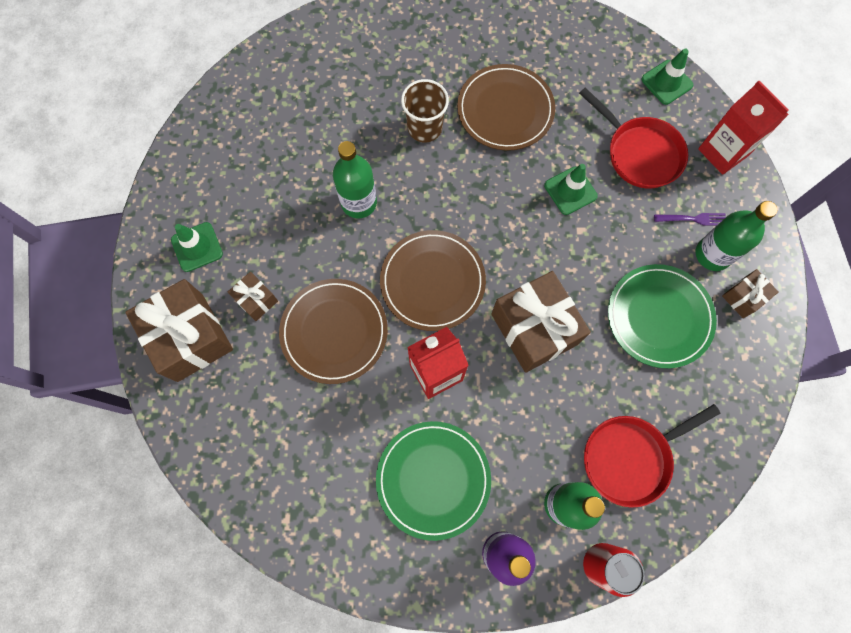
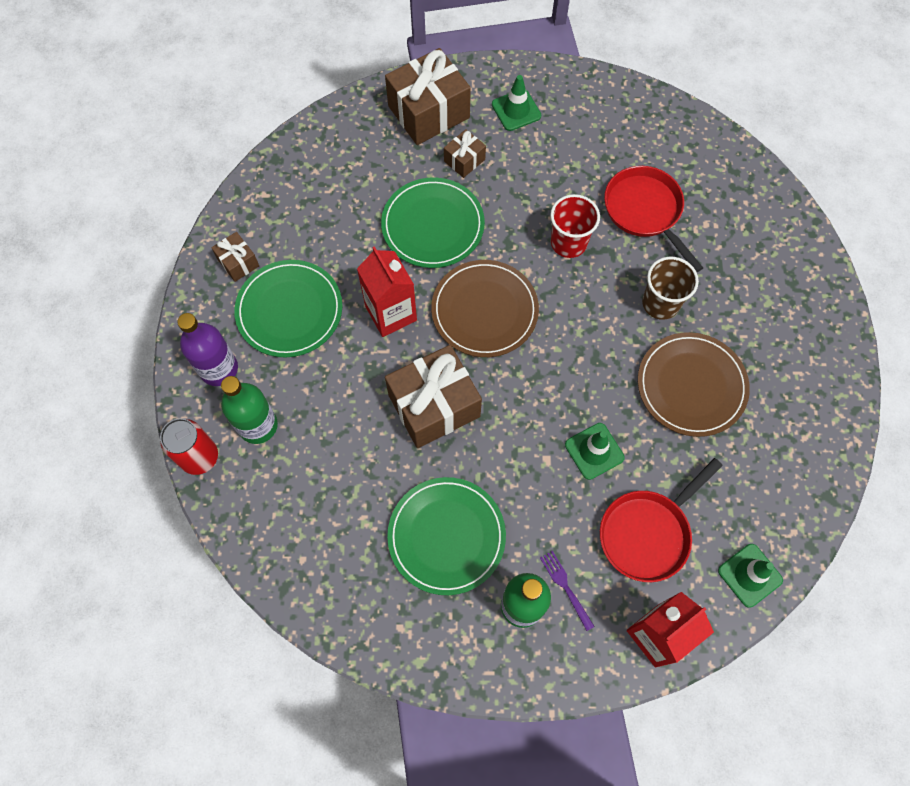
camera: 90 degrees right, 5 degrees down
brown plate [279,279,388,384] -> green plate [381,177,485,268]
green bottle [333,141,377,218] -> red cup [550,194,600,258]
red pan [584,404,720,508] -> red pan moved to [604,166,703,272]
purple fork [654,213,726,226] -> purple fork turned 150 degrees clockwise [540,551,595,631]
brown gift [722,269,779,318] -> brown gift moved to [211,232,259,282]

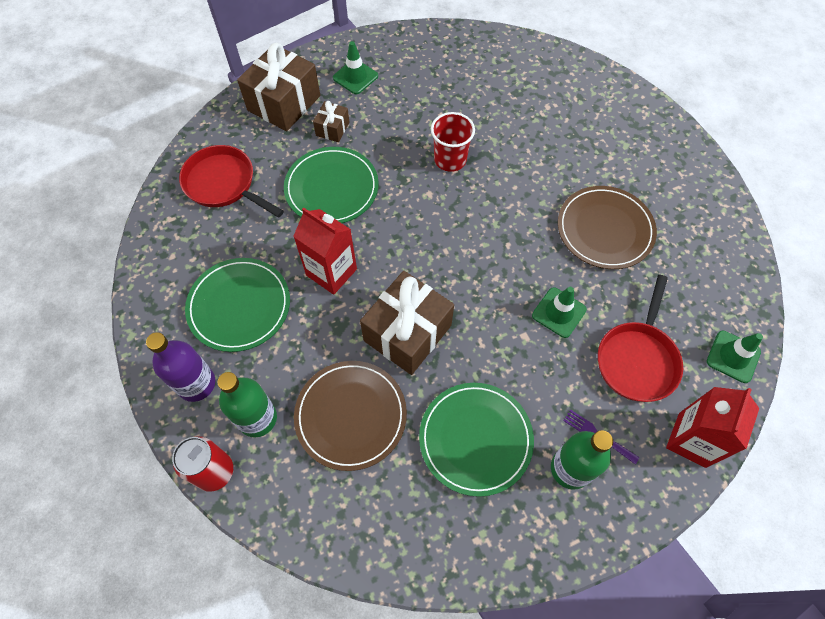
camera: 25 degrees left, 5 degrees down
brown gift [211,232,259,282] -> none
brown plate [431,260,539,357] -> brown plate moved to [294,361,407,471]
red pan [604,166,703,272] -> red pan moved to [179,145,284,218]
brown cup [642,257,699,320] -> none

